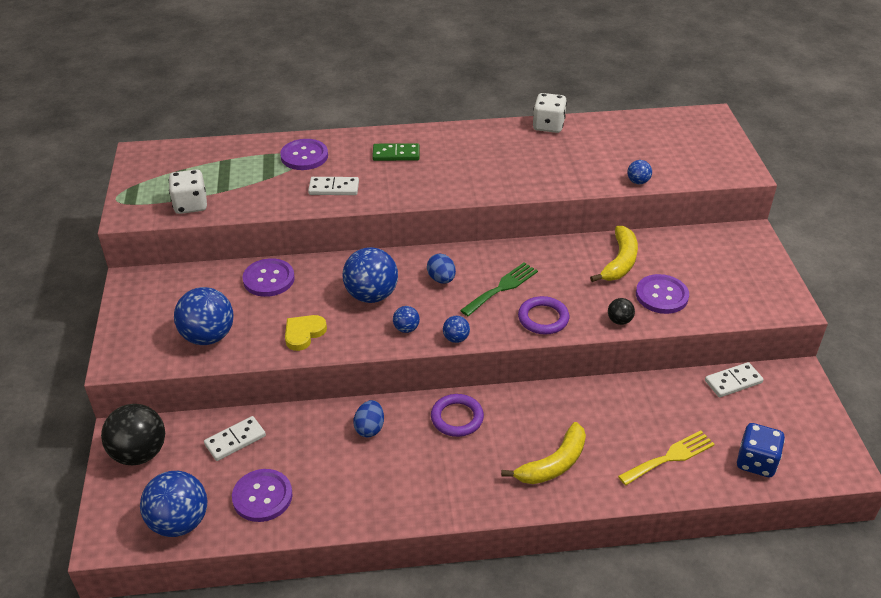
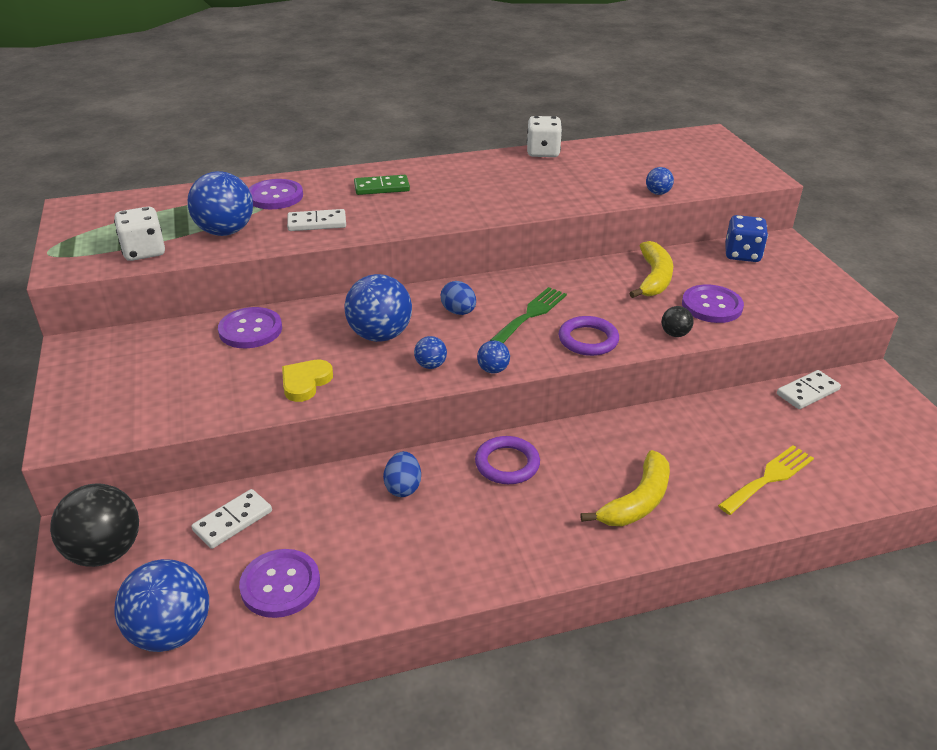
camera: 10 degrees left, 5 degrees down
blue ball [174,287,234,345] -> blue ball moved to [187,171,253,236]
blue dice [737,423,785,477] -> blue dice moved to [725,215,768,262]

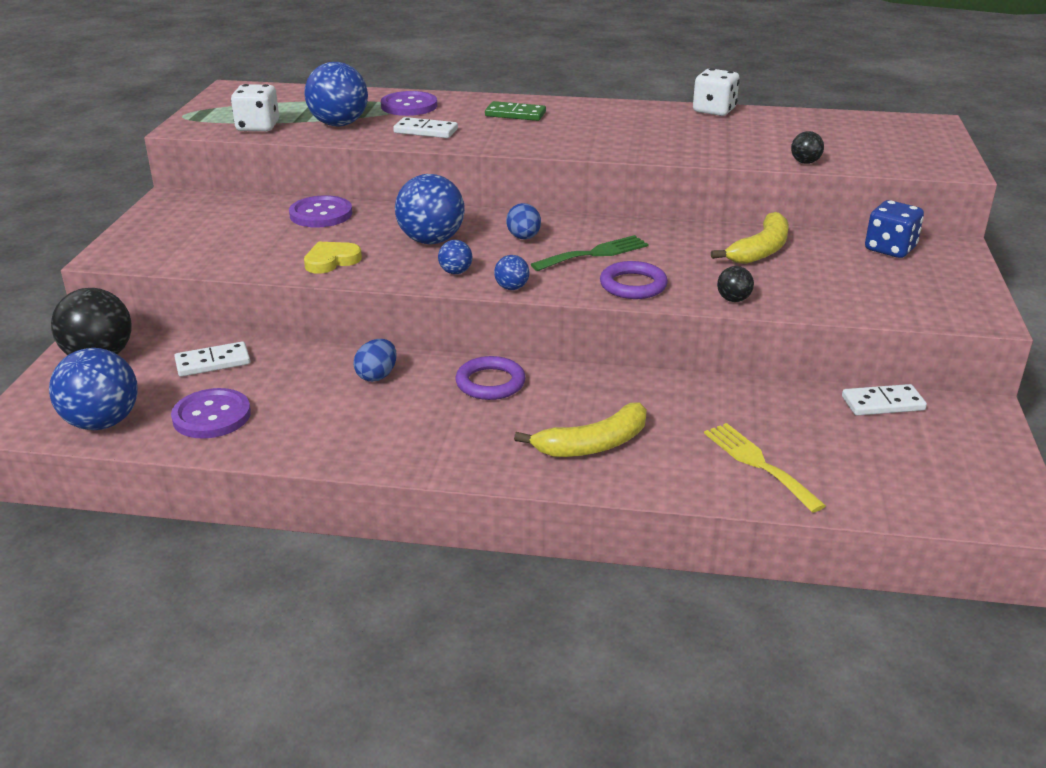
camera: 25 degrees right, 5 degrees down
blue ball [646,167,674,195] -> black ball [791,131,824,164]
purple button [682,285,744,323] -> none
yellow fork [718,445,814,515] -> yellow fork turned 105 degrees counterclockwise [704,423,826,513]

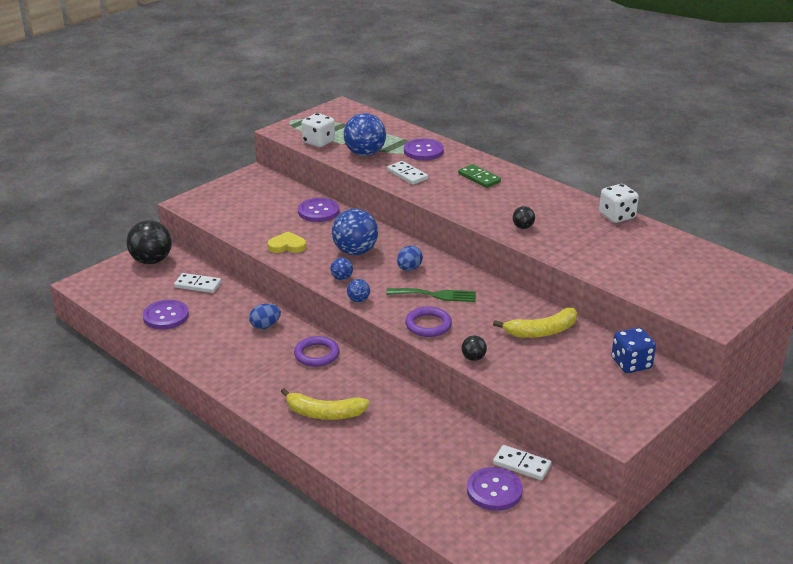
camera: 35 degrees right, 0 degrees up
blue ball [49,348,138,430] -> none
yellow fork [704,423,826,513] -> none
black ball [791,131,824,164] -> black ball moved to [513,206,535,229]
none -> purple button [467,467,523,511]

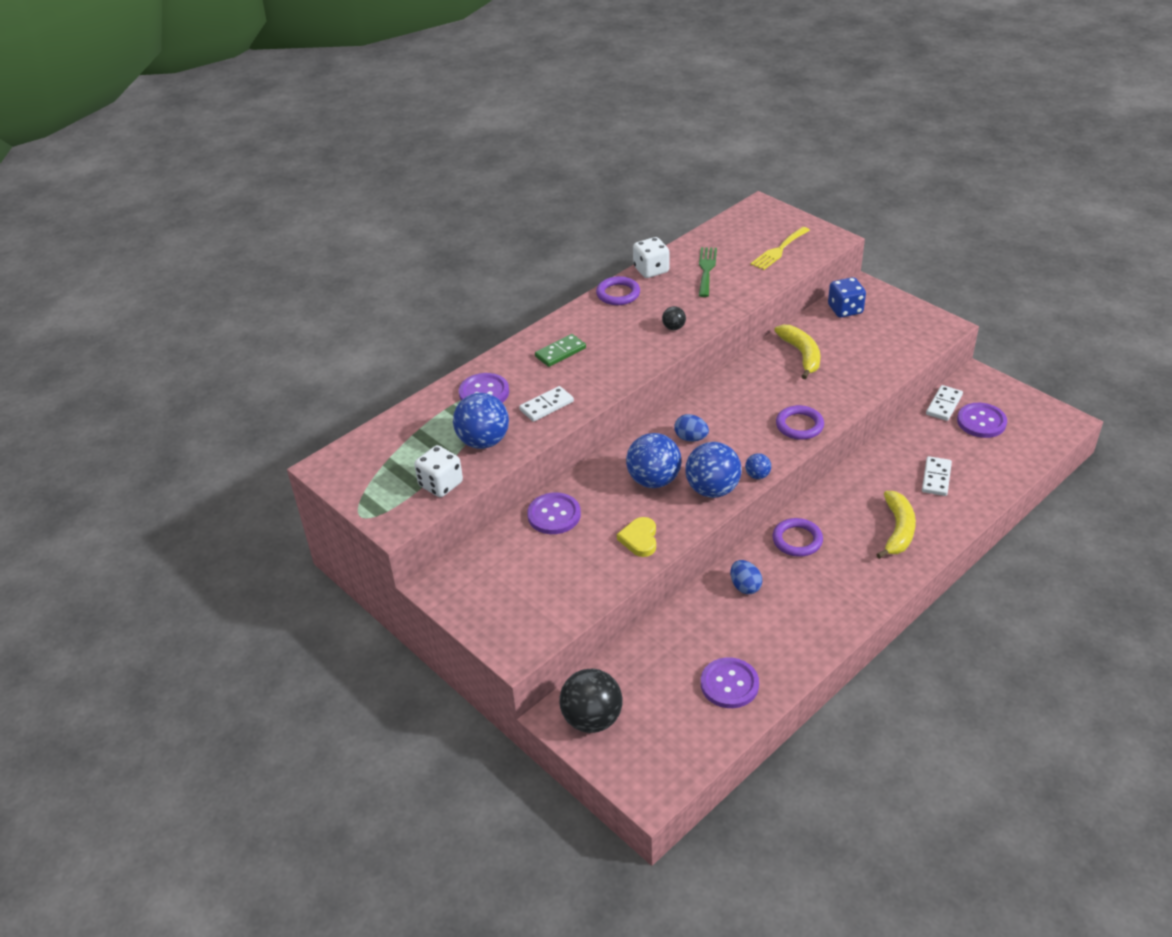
camera: 85 degrees left, 10 degrees up
white domino [174,273,221,293] -> white domino moved to [922,456,952,496]
blue ball [330,257,353,280] -> blue ball [685,442,742,498], size x2.12
green fork [386,288,476,302] -> green fork moved to [699,247,717,297]
black ball [461,336,487,361] -> none
none -> purple ring [596,276,640,305]
none -> yellow fork [750,227,810,270]

